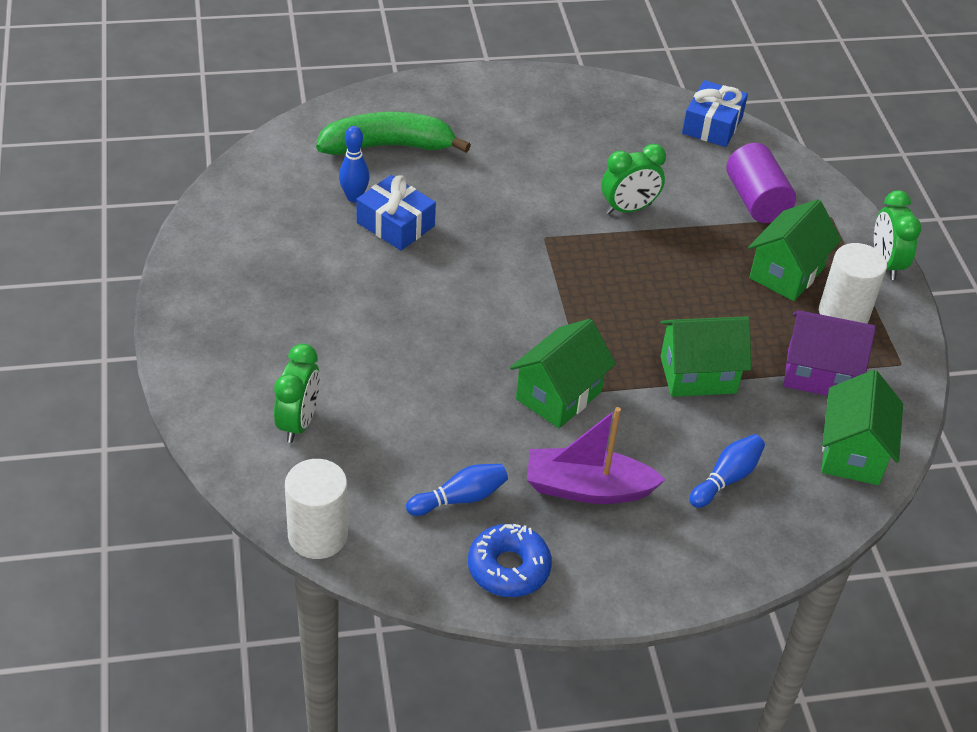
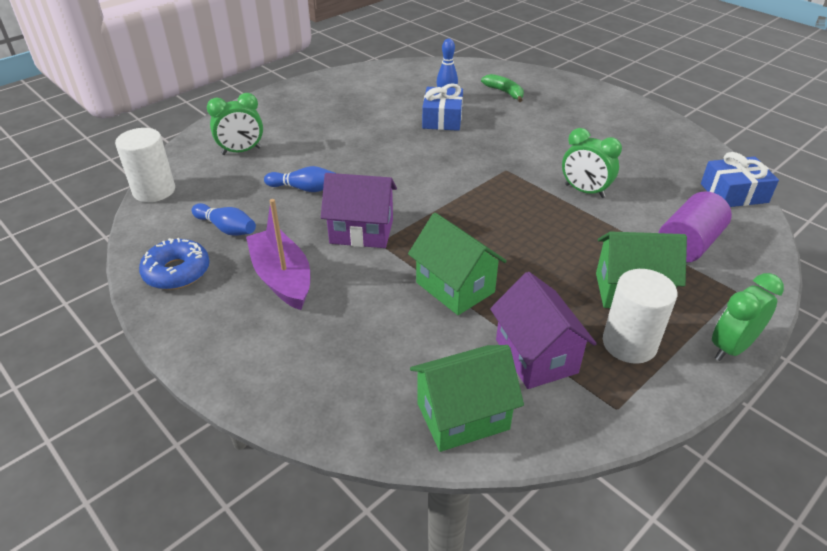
camera: 60 degrees right, 5 degrees down
green banana [316,112,471,155] -> green banana [481,74,524,102], size x0.53
green house [510,319,616,428] -> purple house [321,173,397,248]
blue bowling pin [689,434,765,508] -> blue bowling pin moved to [264,166,335,192]

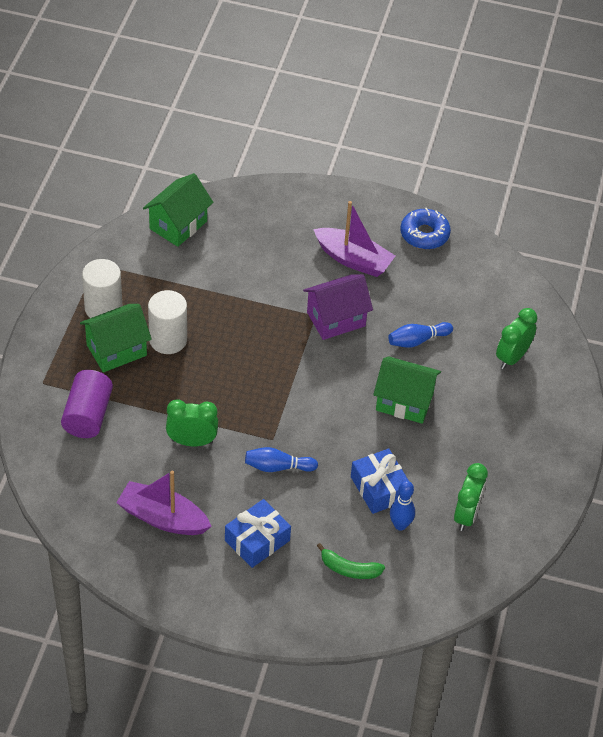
camera: 145 degrees right, 10 degrees up
white cylinder [115,128,175,202] -> white cylinder moved to [148,290,187,354]
blue bowling pin [191,203,256,236] -> blue bowling pin moved to [245,447,318,472]
green house [408,213,507,315] -> green house moved to [373,356,441,424]
purple house [490,272,597,389] -> none
blue gift [701,152,779,207] -> blue gift moved to [225,499,291,568]
green clock [712,273,784,361] -> green clock moved to [454,463,488,531]
none -> purple boat [116,470,212,535]

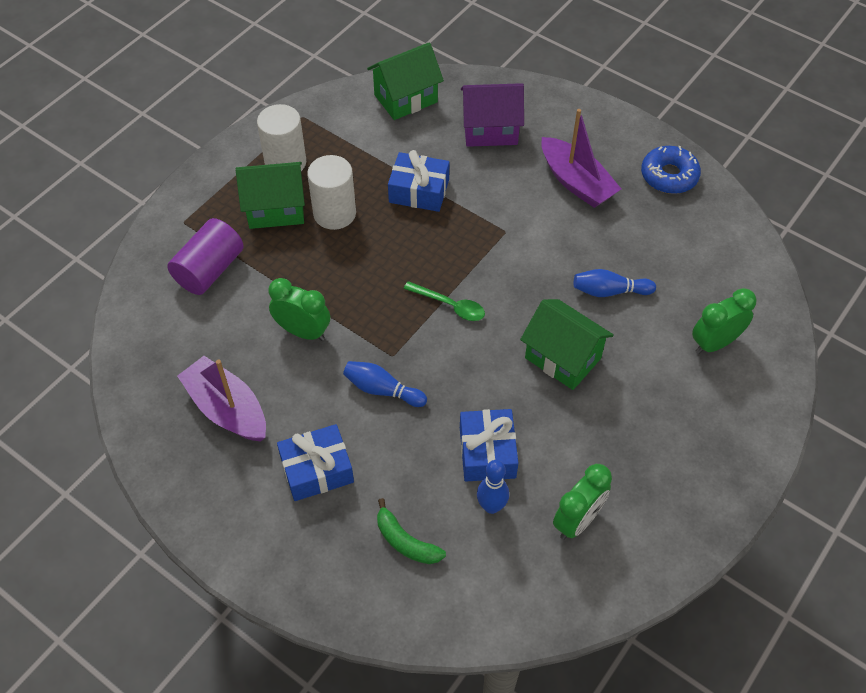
camera: 25 degrees right, 5 degrees up
purple house [303,274,373,340] -> purple house moved to [461,83,524,147]
none -> blue gift [388,150,449,212]
none -> green spoon [404,281,485,321]

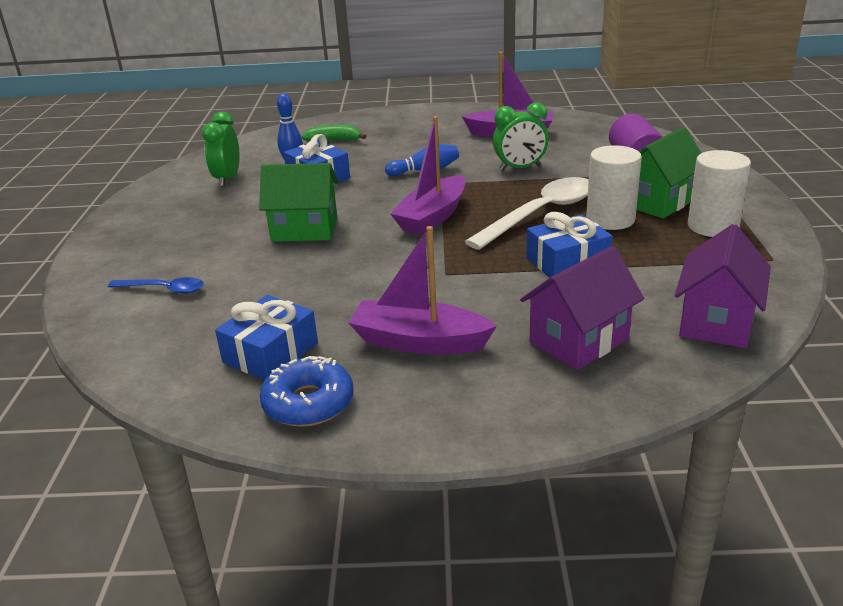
camera: 145 degrees right, 25 degrees down
blue gift [277,424,354,501] -> blue gift moved to [215,295,318,380]
green house [367,42,444,120] -> purple house [675,224,771,348]
green spoon [404,281,485,321] -> purple boat [390,116,465,235]
blue bowling pin [574,269,656,297] -> none
green clock [692,288,756,354] -> blue spoon [108,277,204,294]
none -> white spoon [465,177,589,250]

